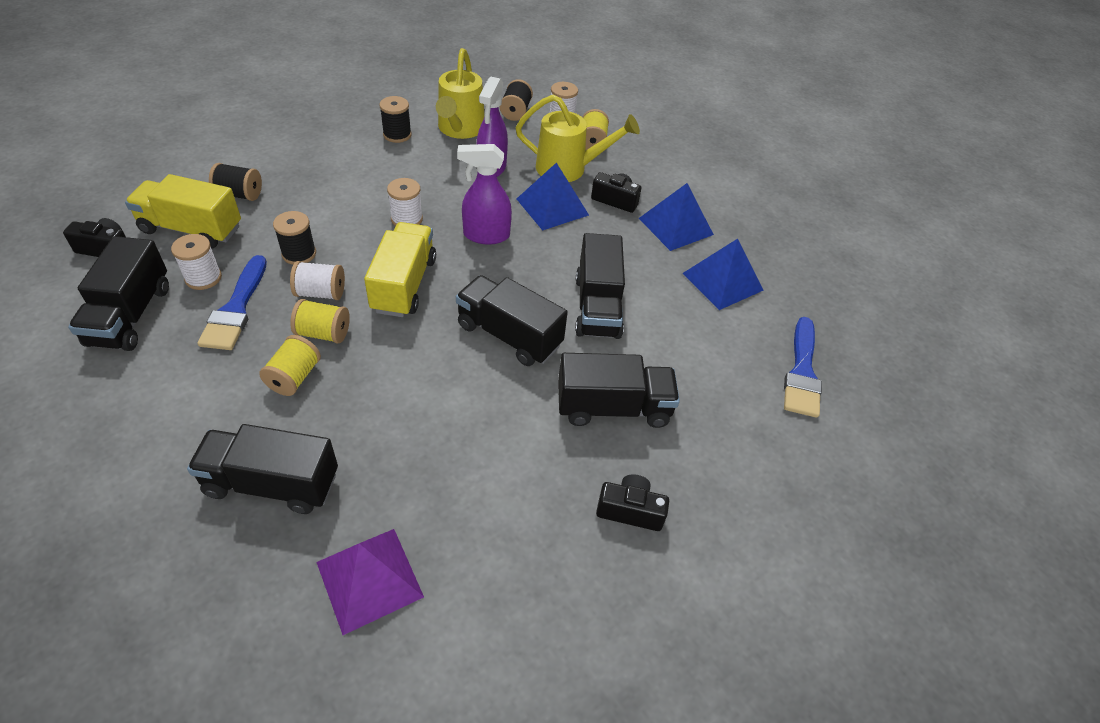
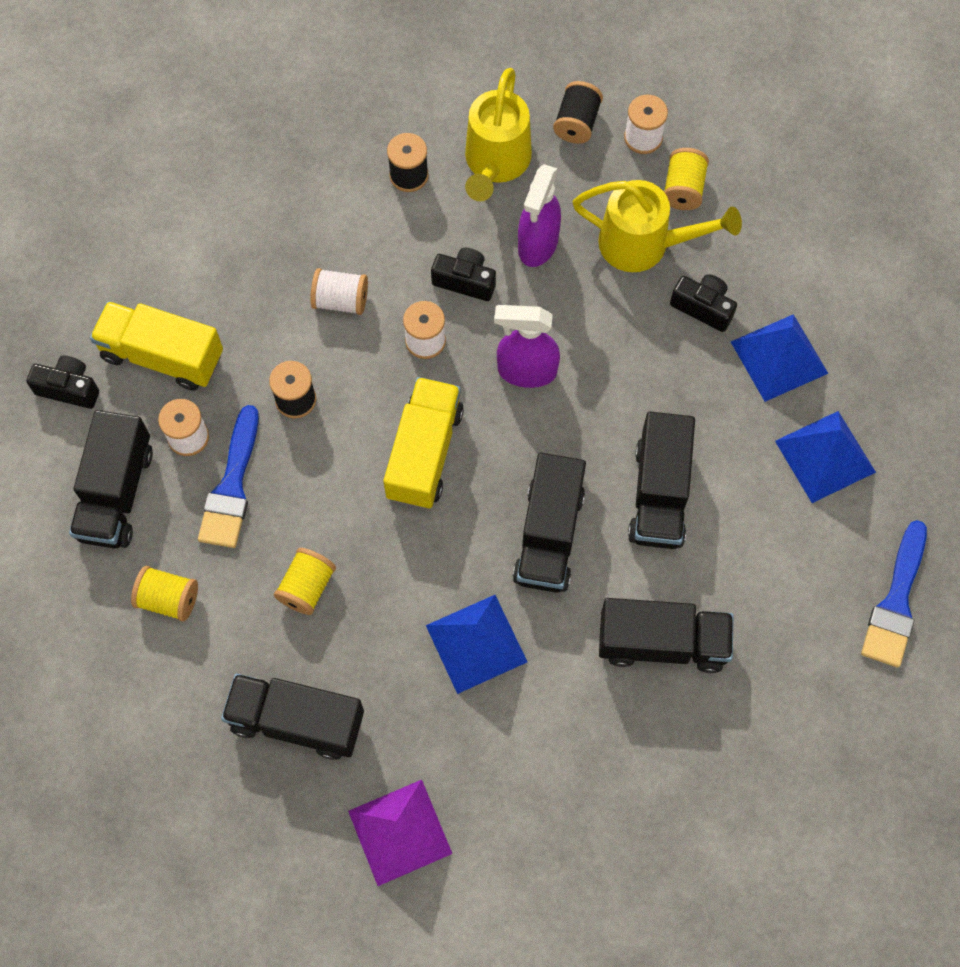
camera: 10 degrees right, 20 degrees up
black spool [209,163,262,201] -> none
white spool [290,261,345,300] -> white spool moved to [311,268,368,315]
yellow spool [290,299,350,344] -> yellow spool moved to [131,566,198,621]
black truck [456,275,568,366] -> black truck turned 120 degrees counterclockwise [513,453,586,593]
blue pyramid [517,163,589,231] -> blue pyramid moved to [426,595,527,694]
black camera [596,474,669,531] -> black camera moved to [431,248,496,301]

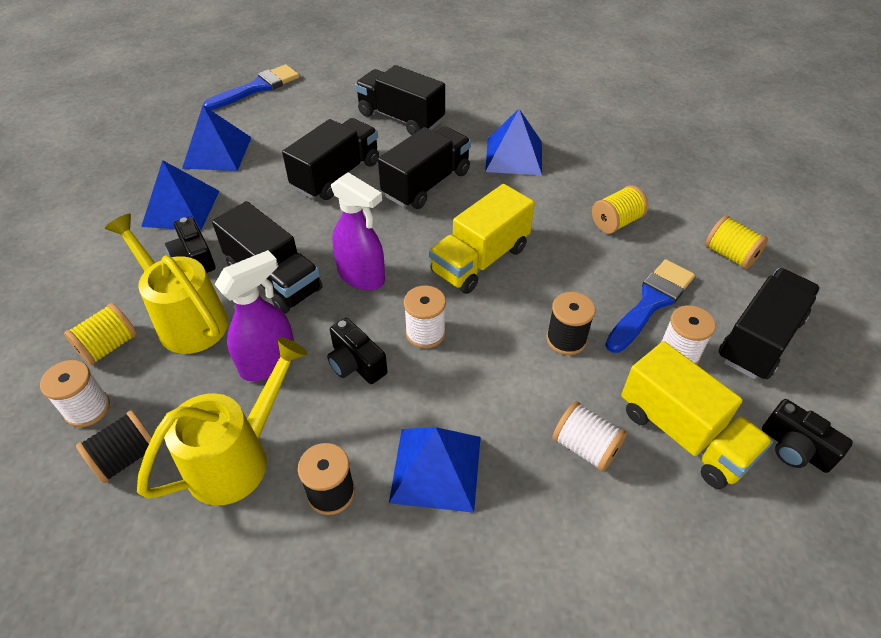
camera: 150 degrees left, 20 degrees down
black truck [221,674,364,760] -> black truck moved to [212,201,323,314]
white spool [311,268,368,315] -> white spool moved to [552,401,627,472]
purple pyramid [348,780,452,886] -> none
none -> blue pyramid [389,427,481,513]

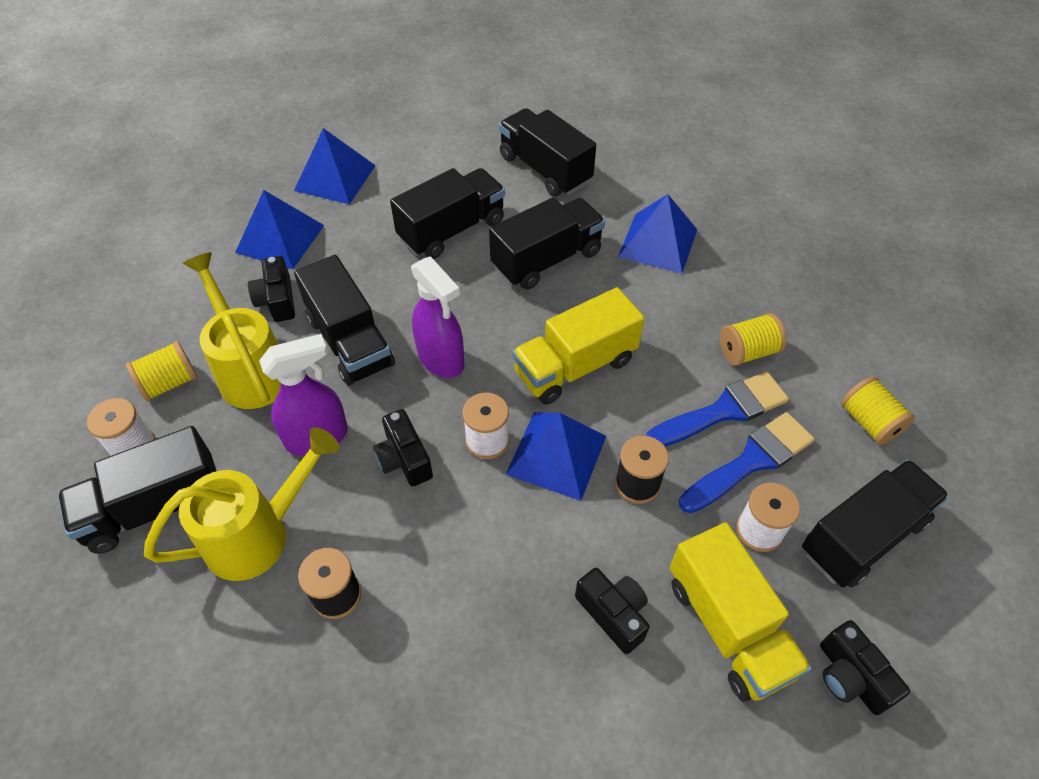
camera: 15 degrees right, 5 degrees up
black spool [76,411,152,483] -> black truck [58,426,216,554]
blue brush [203,64,300,110] -> blue brush moved to [646,371,789,447]
blue pyramid [389,427,481,513] -> blue pyramid moved to [506,412,606,501]
white spool [552,401,627,472] -> black camera [575,568,649,654]

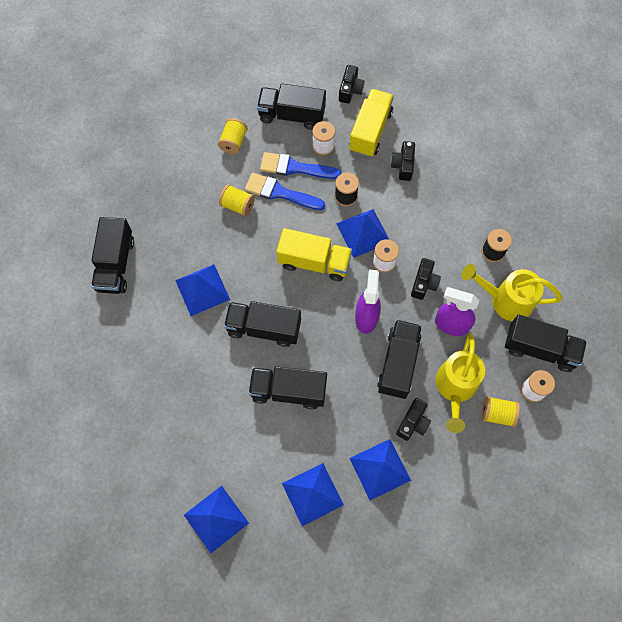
camera: 135 degrees left, 15 degrees up
black truck [499,108,596,196] -> black truck moved to [91,217,134,294]
none -> blue pyramid [184,486,249,553]

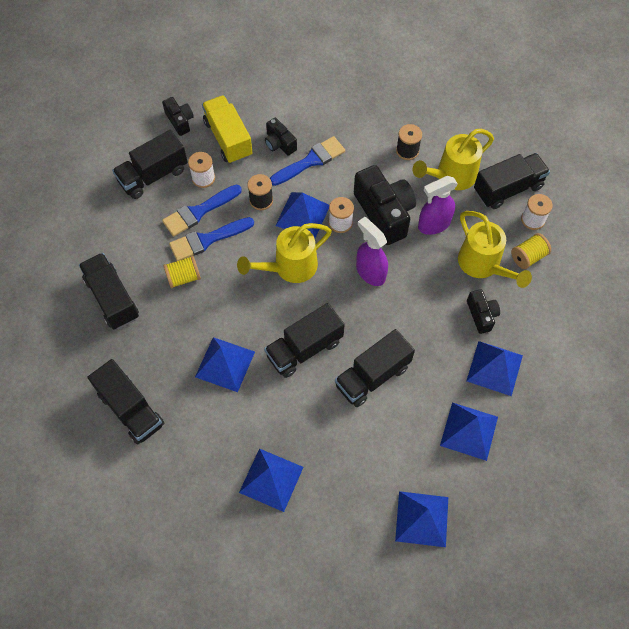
camera: 45 degrees left, 5 degrees down
yellow spool [218,118,247,154] -> none
yellow truck [277,228,352,281] -> yellow watering can [237,223,332,283]
black truck [377,319,422,399] -> black truck moved to [79,253,139,329]
black camera [411,258,441,300] -> black camera [354,165,416,245], size x1.91
none -> blue pyramid [239,448,303,512]
none -> blue brush [270,136,345,186]

